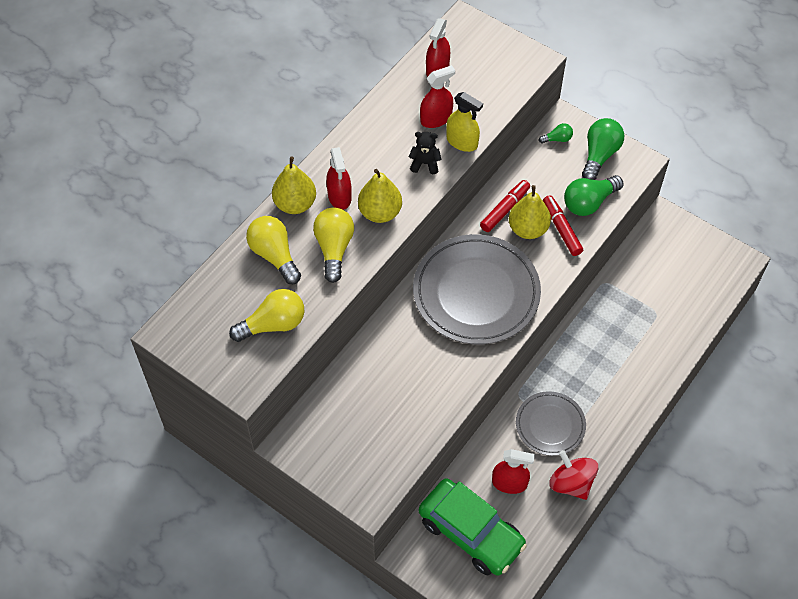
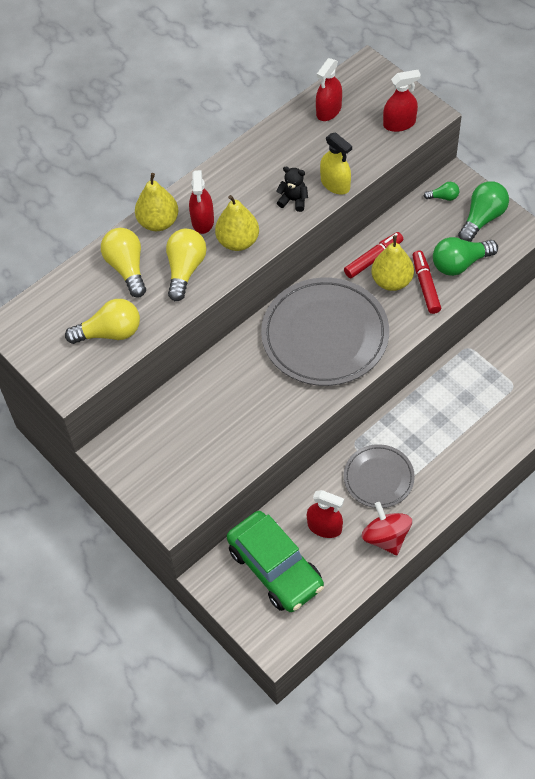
camera: 15 degrees right, 0 degrees up
red spray bottle [420,65,455,128] -> red spray bottle moved to [383,70,421,132]

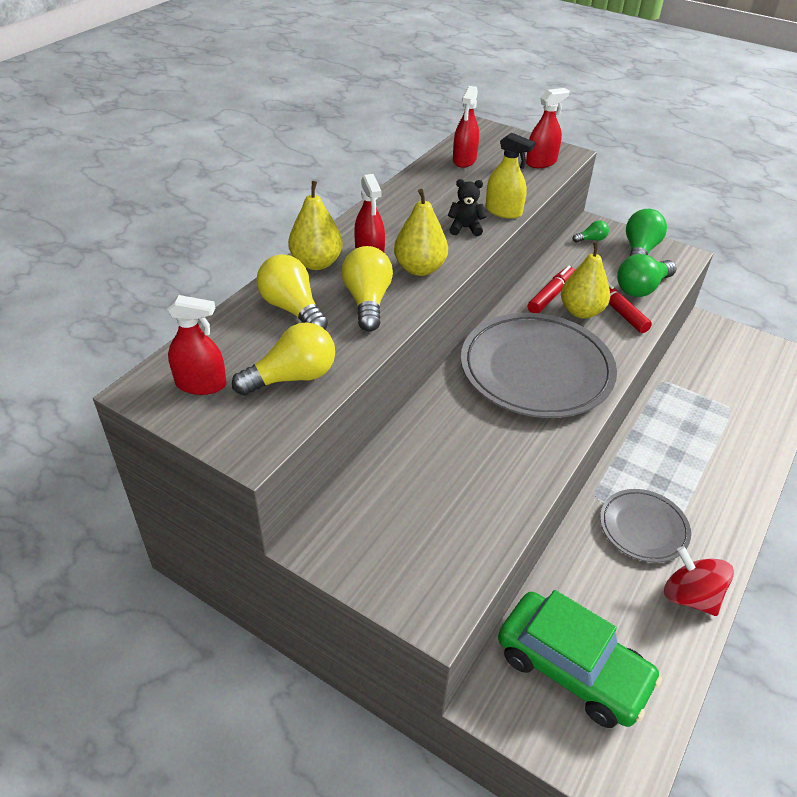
camera: 20 degrees left, 15 degrees down
red spray bottle [307,490,344,538] -> red spray bottle moved to [167,295,226,395]

